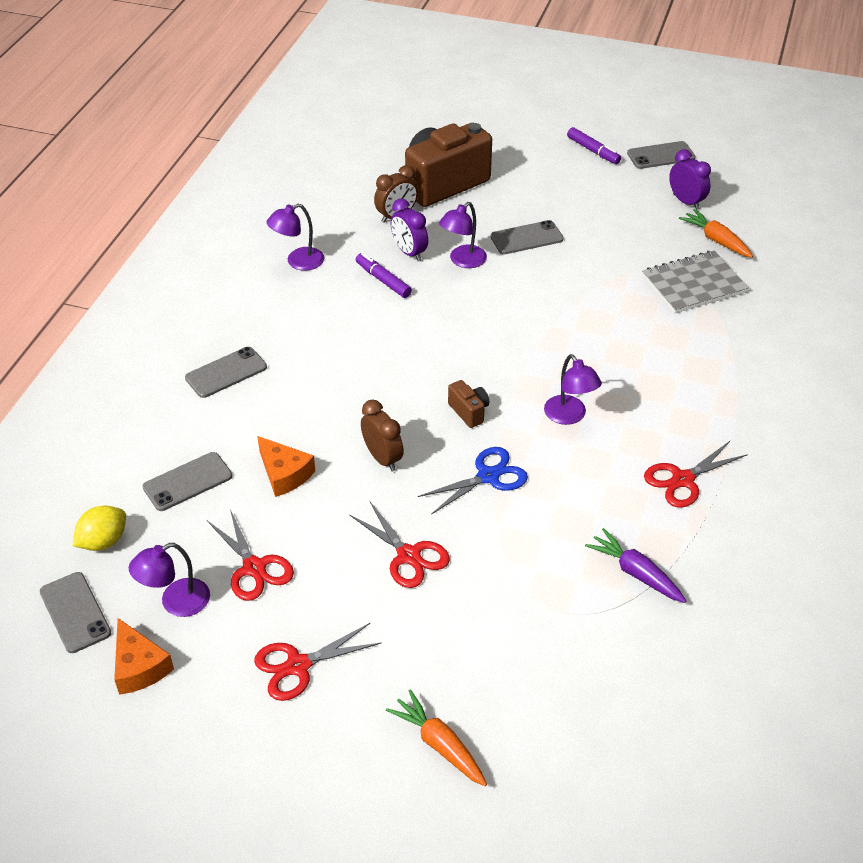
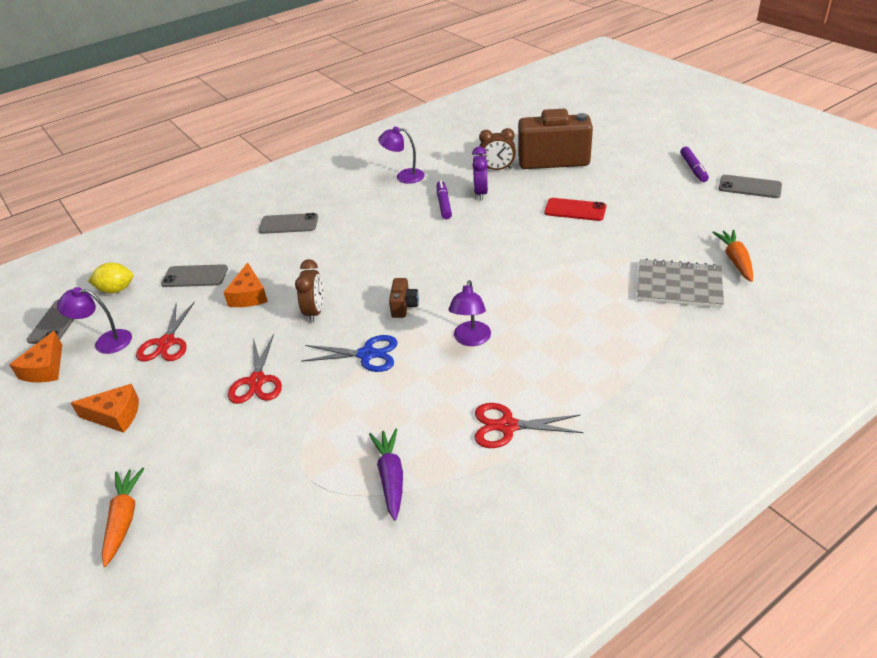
camera: 40 degrees right, 5 degrees down
red scissors [254,623,382,701] -> orange cheese [71,384,139,433]
purple lamp [439,202,487,268] -> none
grey phone [490,220,564,254] -> red phone [544,198,606,221]
purple clock [669,149,711,210] -> none

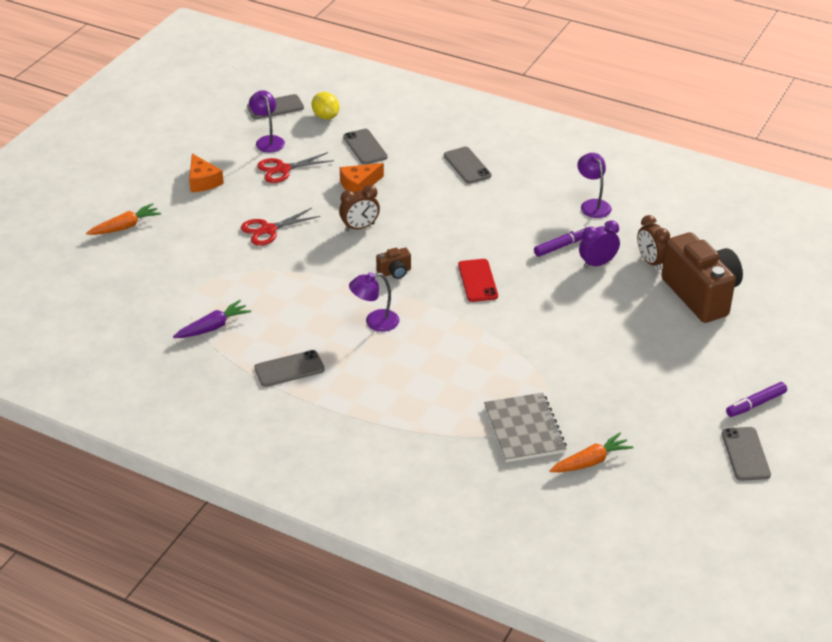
camera: 60 degrees right, 0 degrees up
orange cheese [9,331,62,382] -> none
blue scissors [301,335,398,372] -> none
red scissors [475,403,583,448] -> grey phone [254,350,325,387]
red phone [544,198,606,221] -> red phone moved to [458,259,498,302]

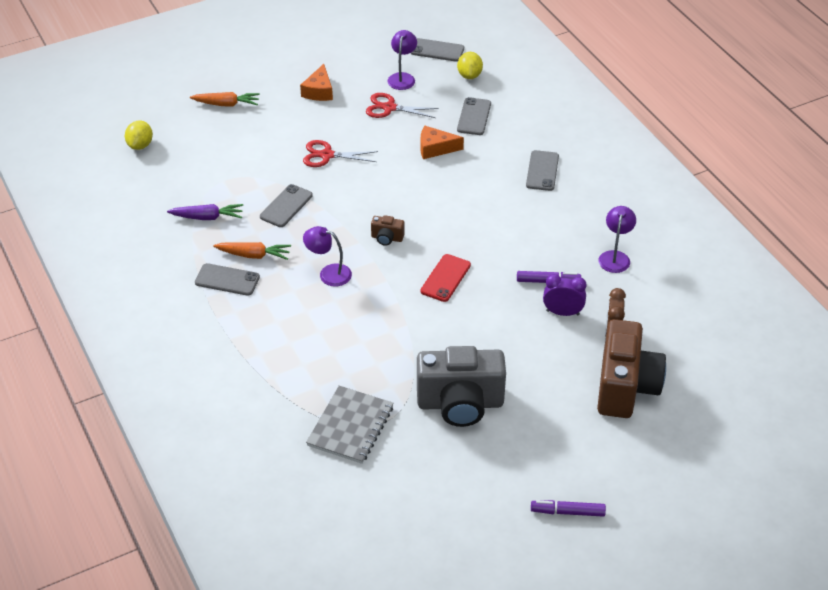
camera: 35 degrees right, 5 degrees up
brown clock [339,185,380,231] -> none
orange carrot [550,432,634,472] -> orange carrot moved to [213,242,291,260]
grey phone [722,427,771,481] -> grey phone moved to [260,184,313,227]
none -> yellow lemon [125,121,153,150]
none -> grey camera [417,346,506,427]

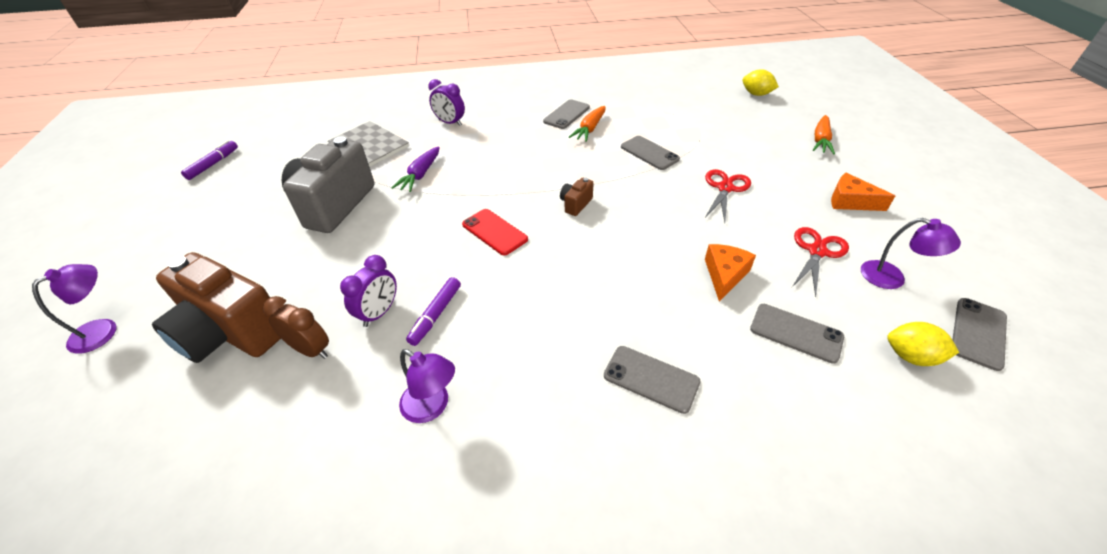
camera: 110 degrees right, 0 degrees up
purple carrot [167,204,243,220] -> purple carrot moved to [391,147,440,192]
purple lamp [303,226,352,287] -> purple lamp moved to [32,264,117,354]
purple marker [531,500,606,517] -> purple marker moved to [181,140,238,180]
none -> purple clock [429,79,465,126]

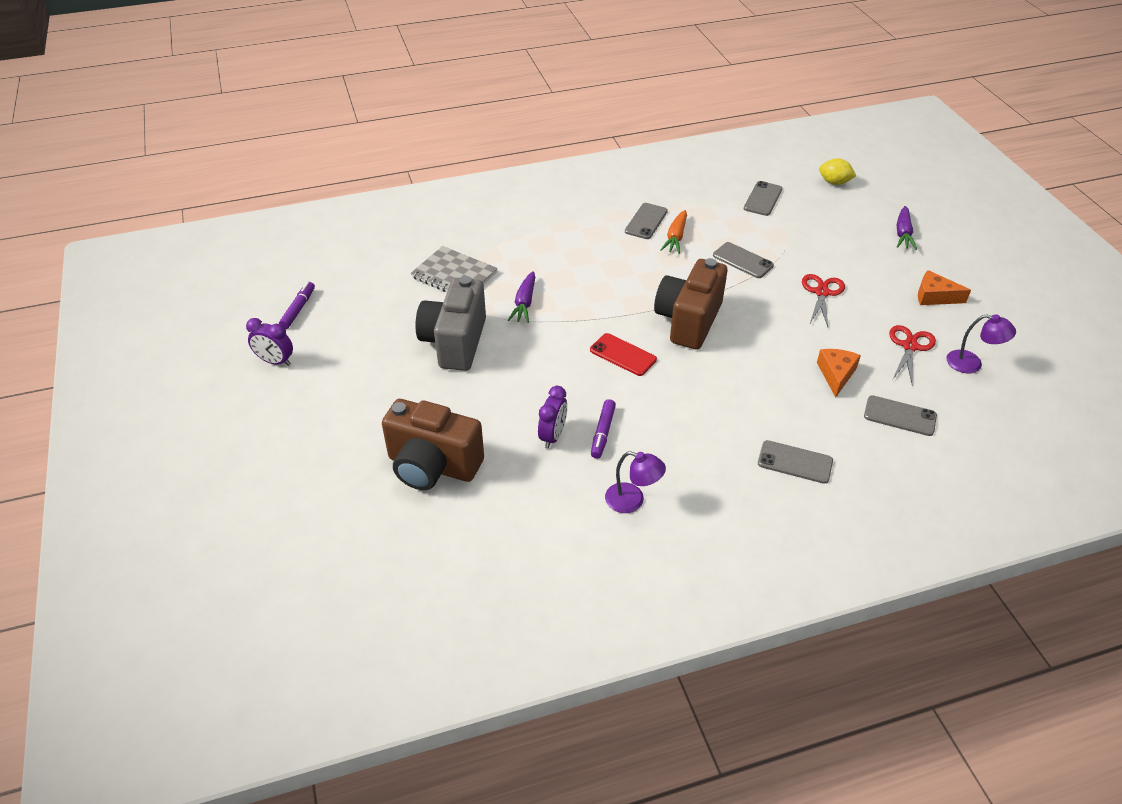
camera: 10 degrees left, 0 degrees up
purple lamp [32,264,117,354] -> none
brown clock [263,296,329,359] -> none
purple clock [429,79,465,126] -> purple clock moved to [246,318,293,366]
brown camera [560,177,593,216] -> brown camera [654,258,728,349], size x2.40
orange carrot [813,115,835,154] -> purple carrot [897,206,917,250]
yellow lemon [887,322,959,366] -> none
grey phone [952,298,1007,371] -> grey phone moved to [744,181,782,216]

